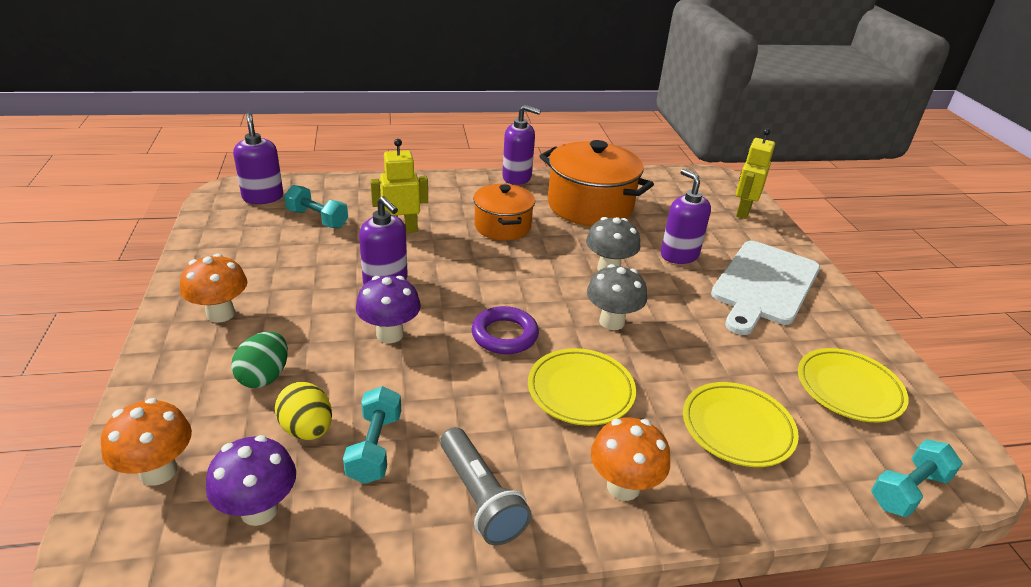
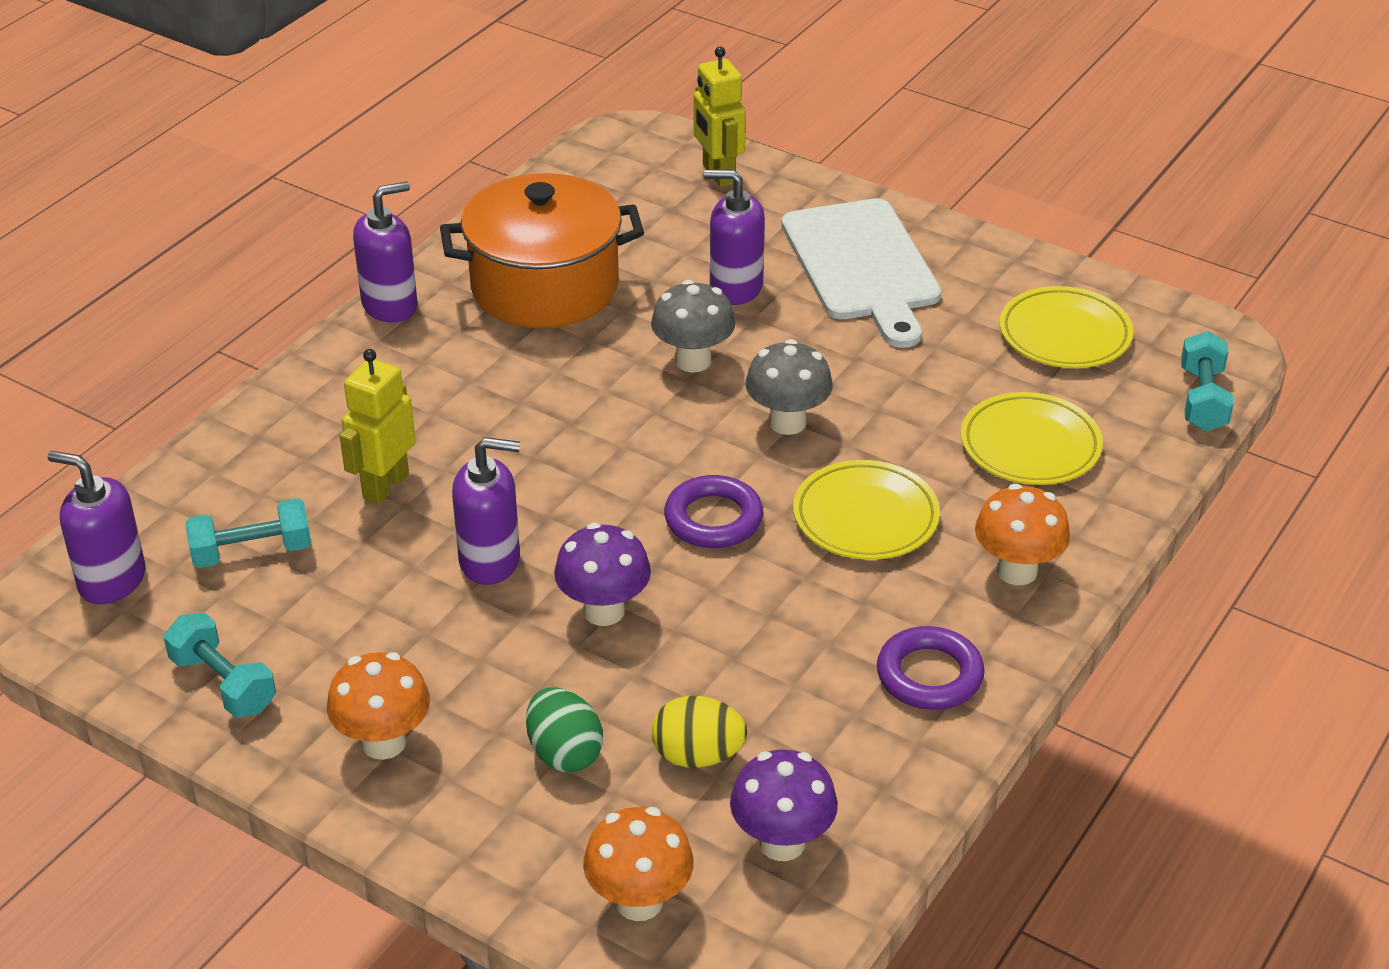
camera: 45 degrees left, 5 degrees up
turquoise dumbbell [343,386,401,484] -> turquoise dumbbell moved to [164,613,276,717]
grey flashlight [440,427,532,546] -> purple ring [877,626,985,710]
orange pot [473,184,535,241] -> none

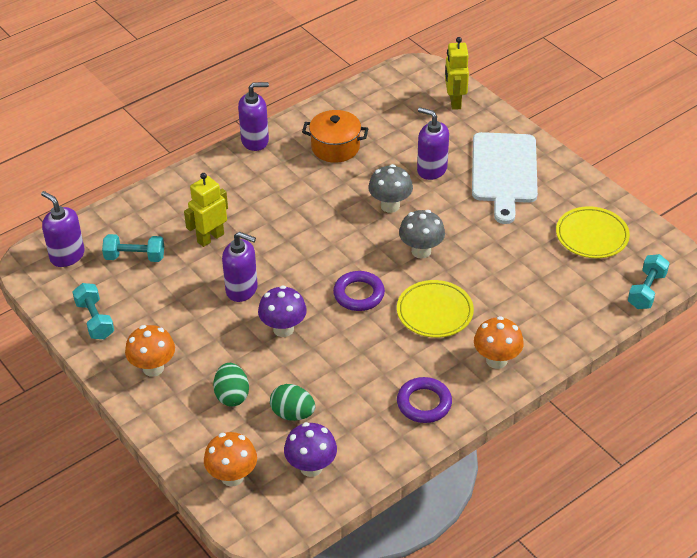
camera: 20 degrees right, 5 degrees up
orange pot [440,173,644,328] -> orange pot [302,110,369,163], size x0.62
yellow egg [652,696,747,768] -> green egg [270,384,315,421]
yellow plate [961,392,1103,485] -> none

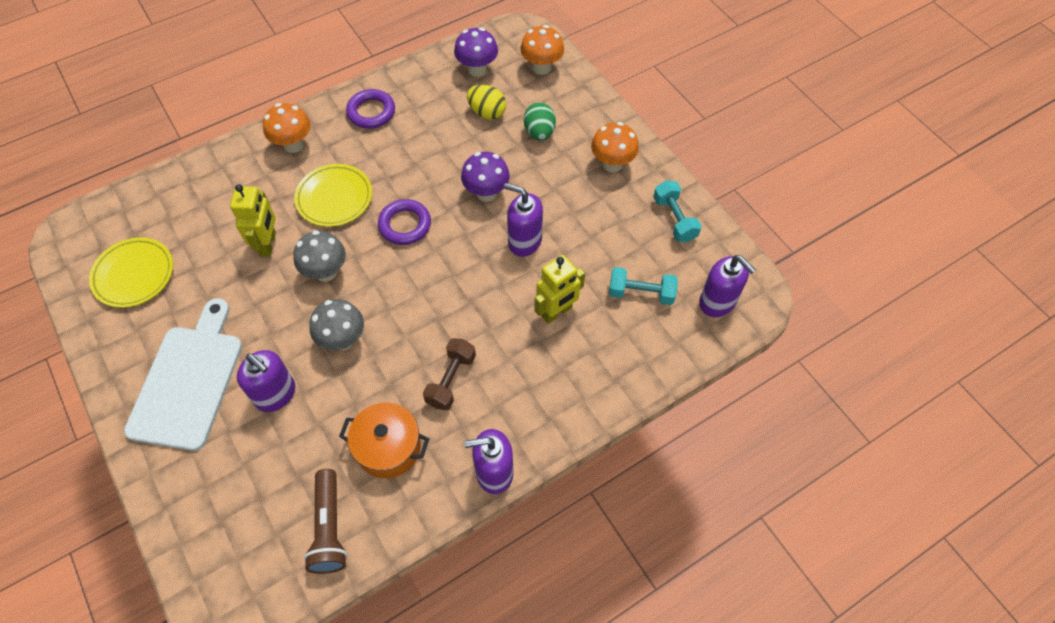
camera: 175 degrees left, 15 degrees up
green egg [270,384,315,421] -> yellow egg [467,85,506,119]
yellow robot [445,37,469,110] -> yellow robot moved to [230,184,276,257]
turquoise dumbbell [628,254,669,309] -> none
none -> brown flashlight [304,469,347,574]
none -> brown dumbbell [423,338,476,410]

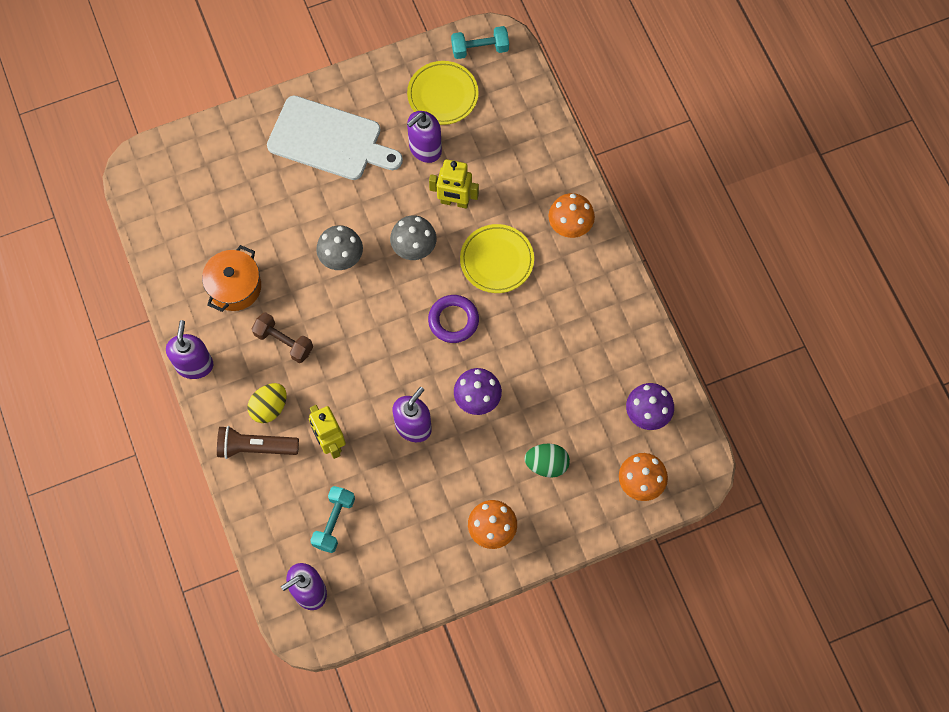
camera: 100 degrees right, 10 degrees up
purple soap dispenser [237,350,295,412] -> purple soap dispenser moved to [407,111,442,163]
brown flashlight [304,469,347,574] -> brown flashlight moved to [217,426,299,459]
purple ring [346,89,395,129] -> none
yellow egg [467,85,506,119] -> yellow egg moved to [247,383,287,423]
turquoise dumbbell [653,180,702,242] -> turquoise dumbbell moved to [451,26,509,59]

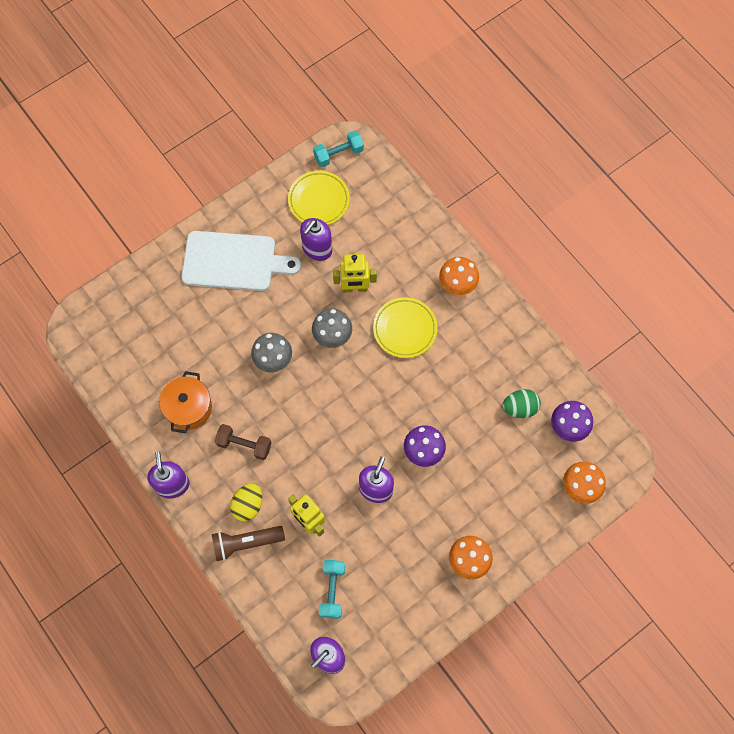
camera: 15 degrees left, 0 degrees up
purple ring [428,295,479,343] -> none
green egg [524,443,570,478] -> green egg moved to [502,389,541,418]

